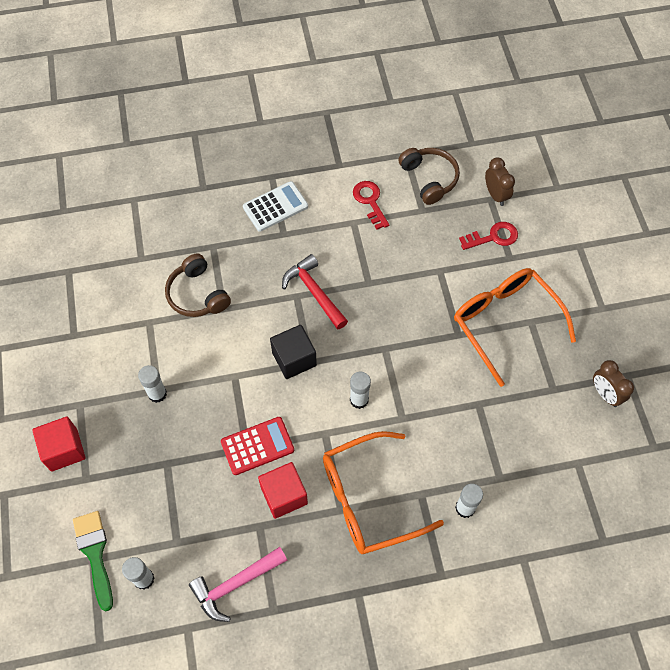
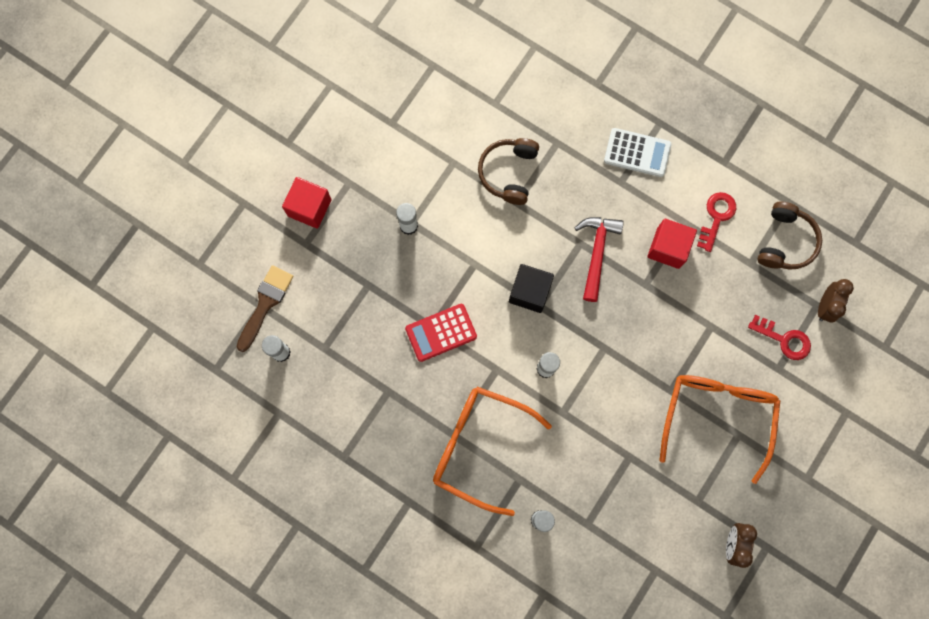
camera: 45 degrees right, 15 degrees up
green brush [73,511,113,611] -> brown brush [237,265,293,352]
pink hammer [189,547,287,622] -> none
red calculator [221,417,294,475] -> red calculator turned 135 degrees clockwise [405,304,477,362]
red cube [258,462,308,519] -> red cube moved to [647,219,697,269]

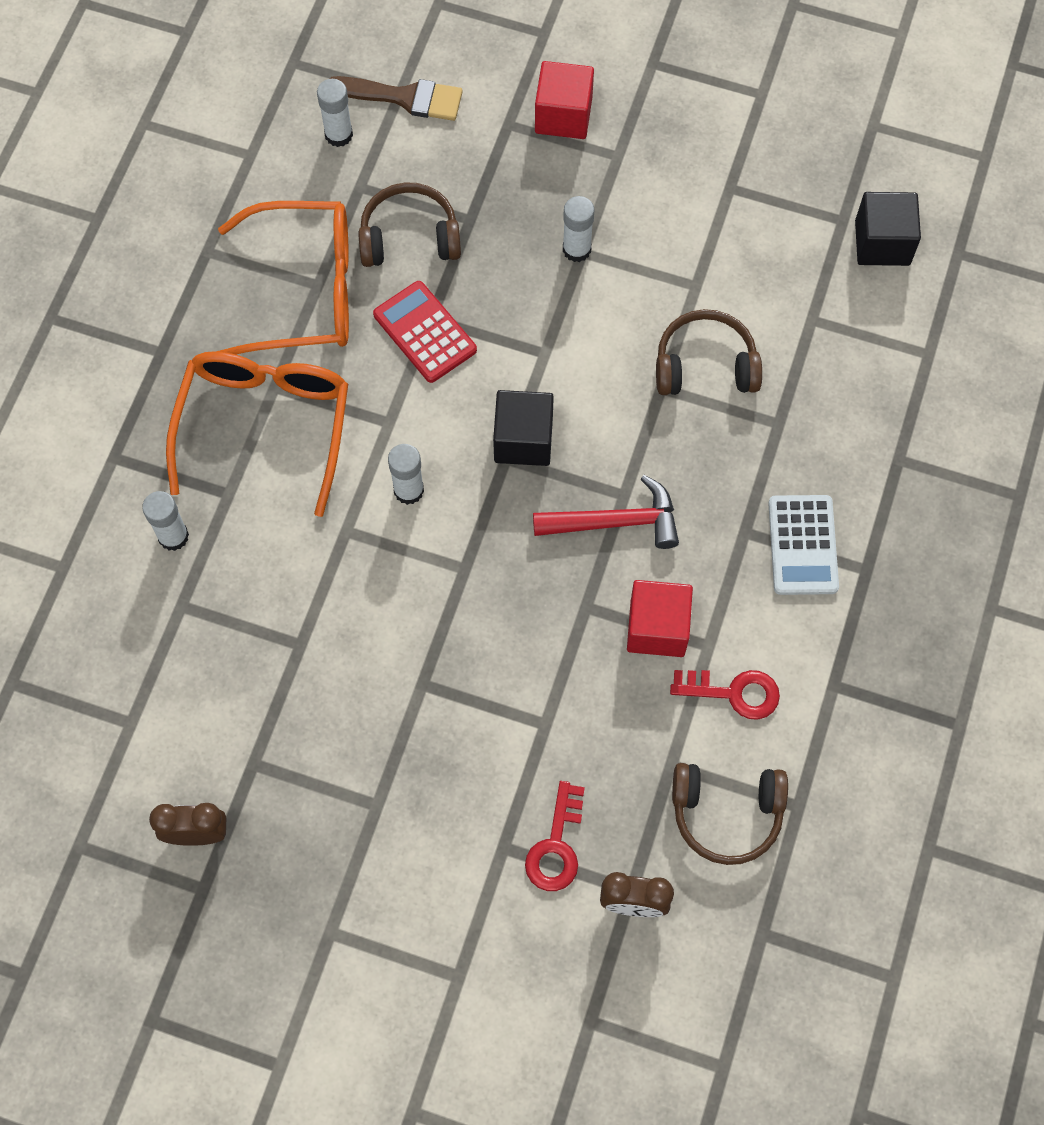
camera: 75 degrees right, 10 degrees down
orange glasses [659,375,781,484] -> orange glasses moved to [216,201,349,355]
none -> brown headphones [358,182,461,267]
none -> black cube [855,192,921,266]

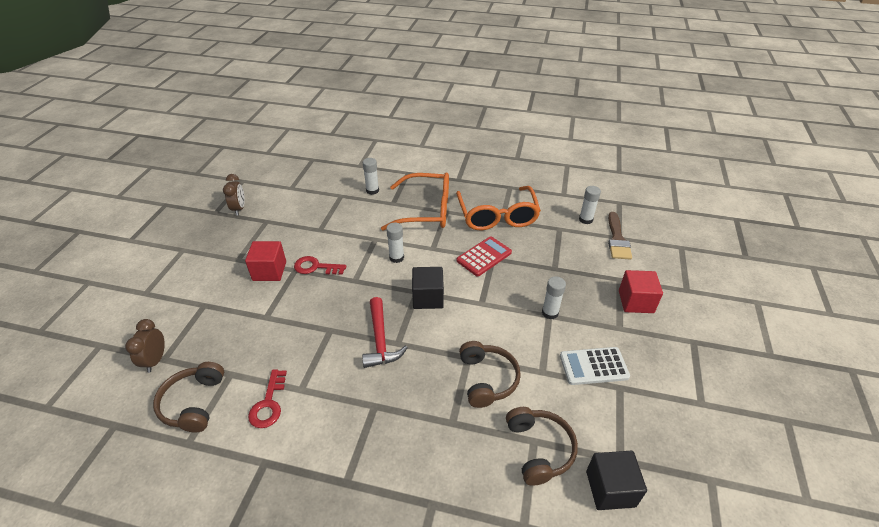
camera: 85 degrees right, 25 degrees down
brown headphones [358,182,461,267] -> brown headphones moved to [506,407,578,486]
red key [525,781,585,891] -> red key moved to [294,256,347,275]
red cube [627,580,693,657] -> red cube moved to [245,241,286,281]
white calculator [768,495,839,595] -> white calculator moved to [560,347,630,385]

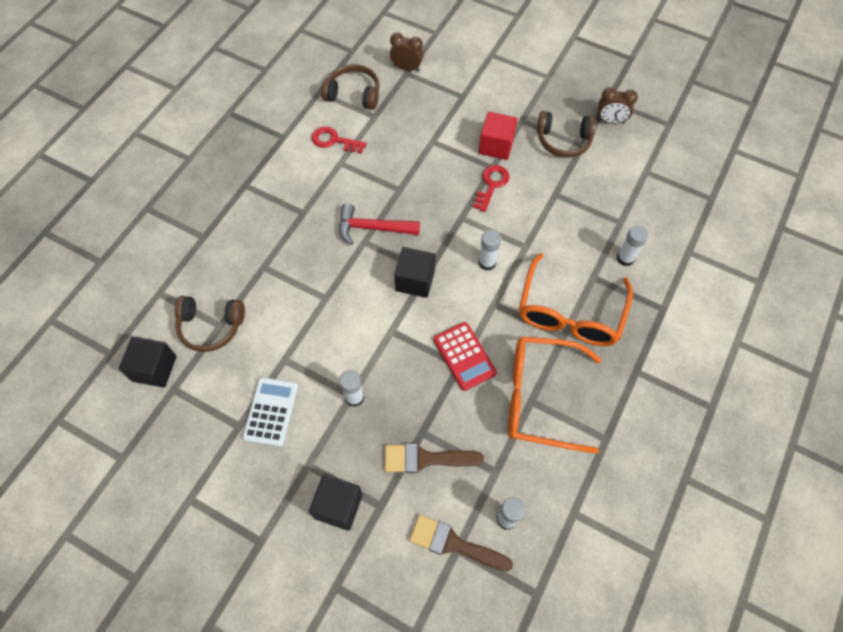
camera: 105 degrees right, 20 degrees up
brown headphones [459,341,521,408] -> brown headphones moved to [537,111,597,158]
red cube [619,270,663,313] -> black cube [309,474,363,531]
none -> brown brush [384,444,484,473]

